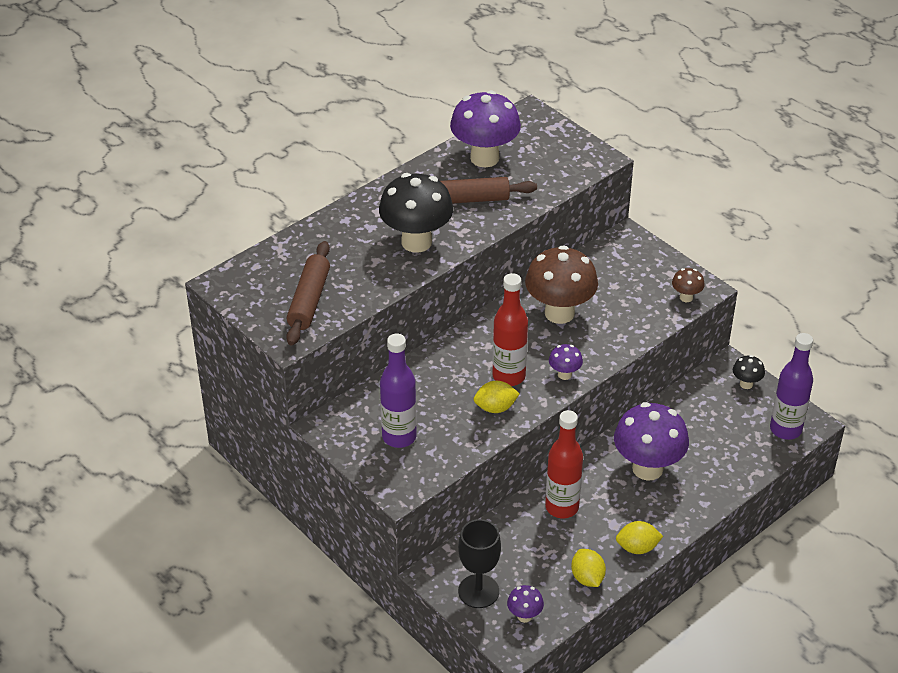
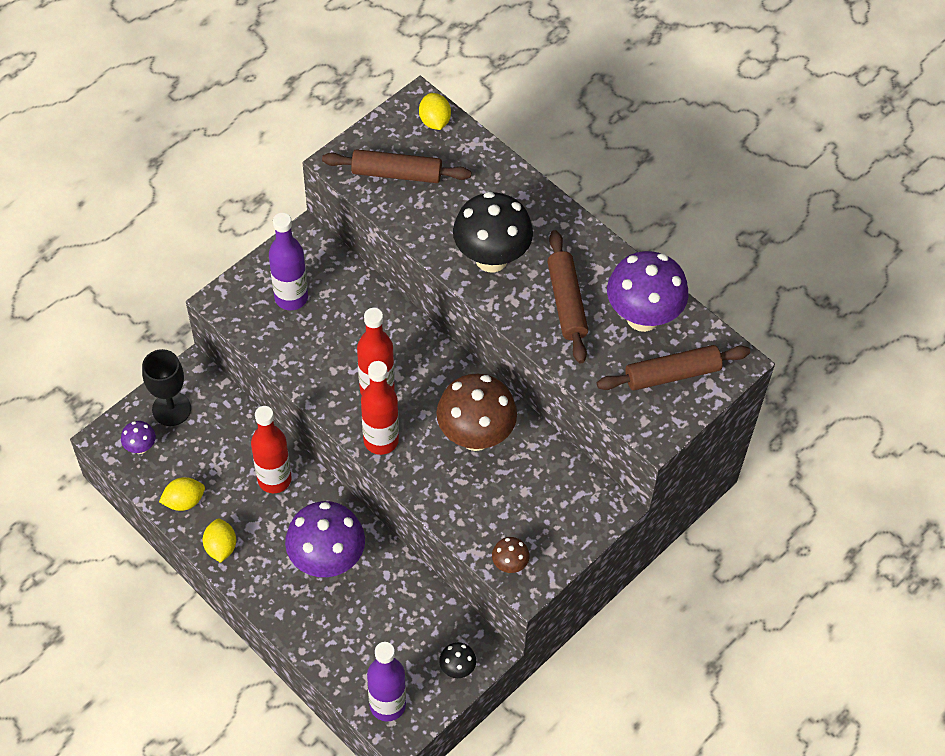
camera: 85 degrees right, 15 degrees up
yellow lemon [474,381,520,413] -> yellow lemon moved to [419,93,451,130]
purple mushroom [549,344,583,380] -> red bottle [361,361,399,455]
none -> brown rolling pin [597,345,750,391]

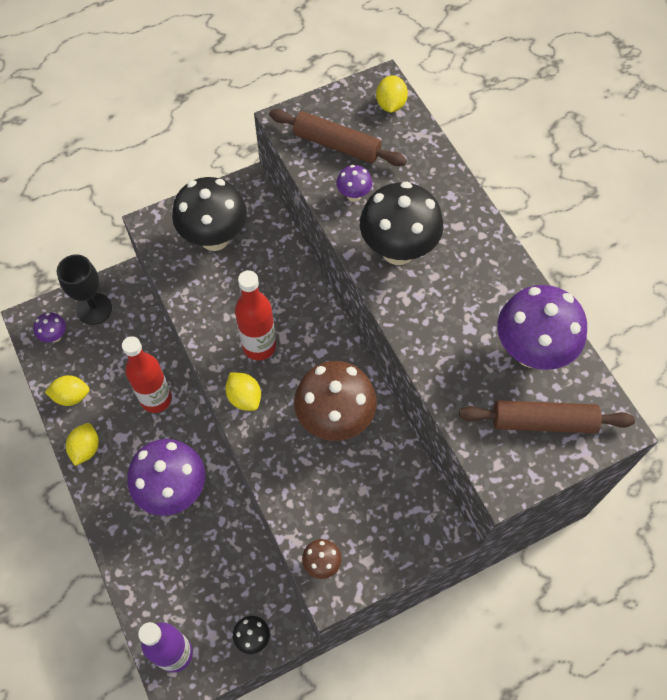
camera: 20 degrees right, 5 degrees up
purple bottle [269,213,308,310] -> black mushroom [172,177,247,251]
red bottle [361,361,399,455] -> yellow lemon [225,372,261,411]
brown rolling pin [547,230,588,363] -> none
none -> purple mushroom [336,165,372,202]

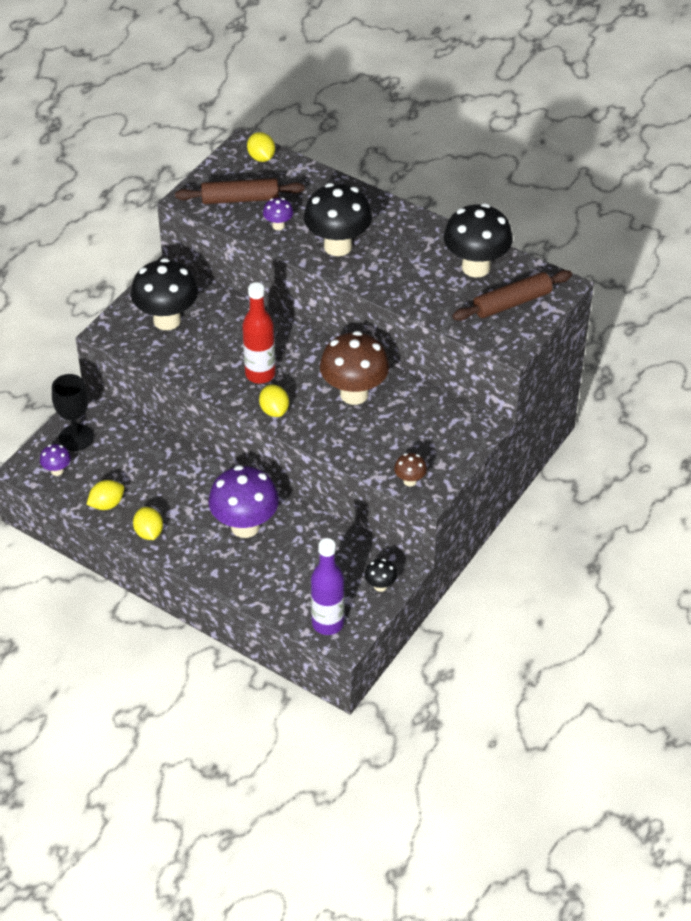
camera: 30 degrees left, 15 degrees down
red bottle [122,336,172,413] -> none
yellow lemon [225,372,261,411] -> yellow lemon turned 45 degrees clockwise [259,385,289,417]
purple mushroom [497,285,587,370] -> black mushroom [444,203,513,278]

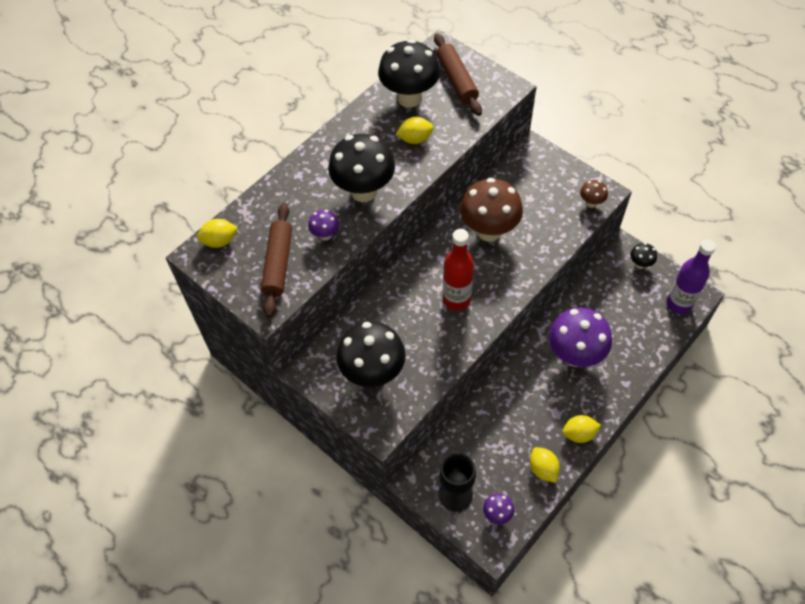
camera: 80 degrees left, 10 degrees up
yellow lemon [259,385,289,417] -> yellow lemon moved to [396,117,434,144]

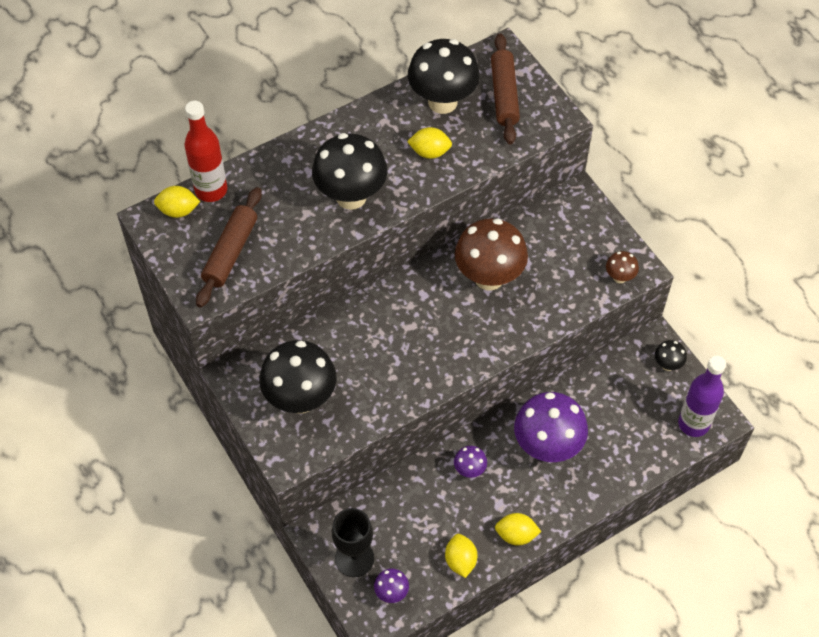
camera: 15 degrees right, 0 degrees up
purple mushroom [308,210,339,241] -> purple mushroom moved to [454,446,487,478]
red bottle [443,229,474,311] -> red bottle moved to [184,101,227,202]

